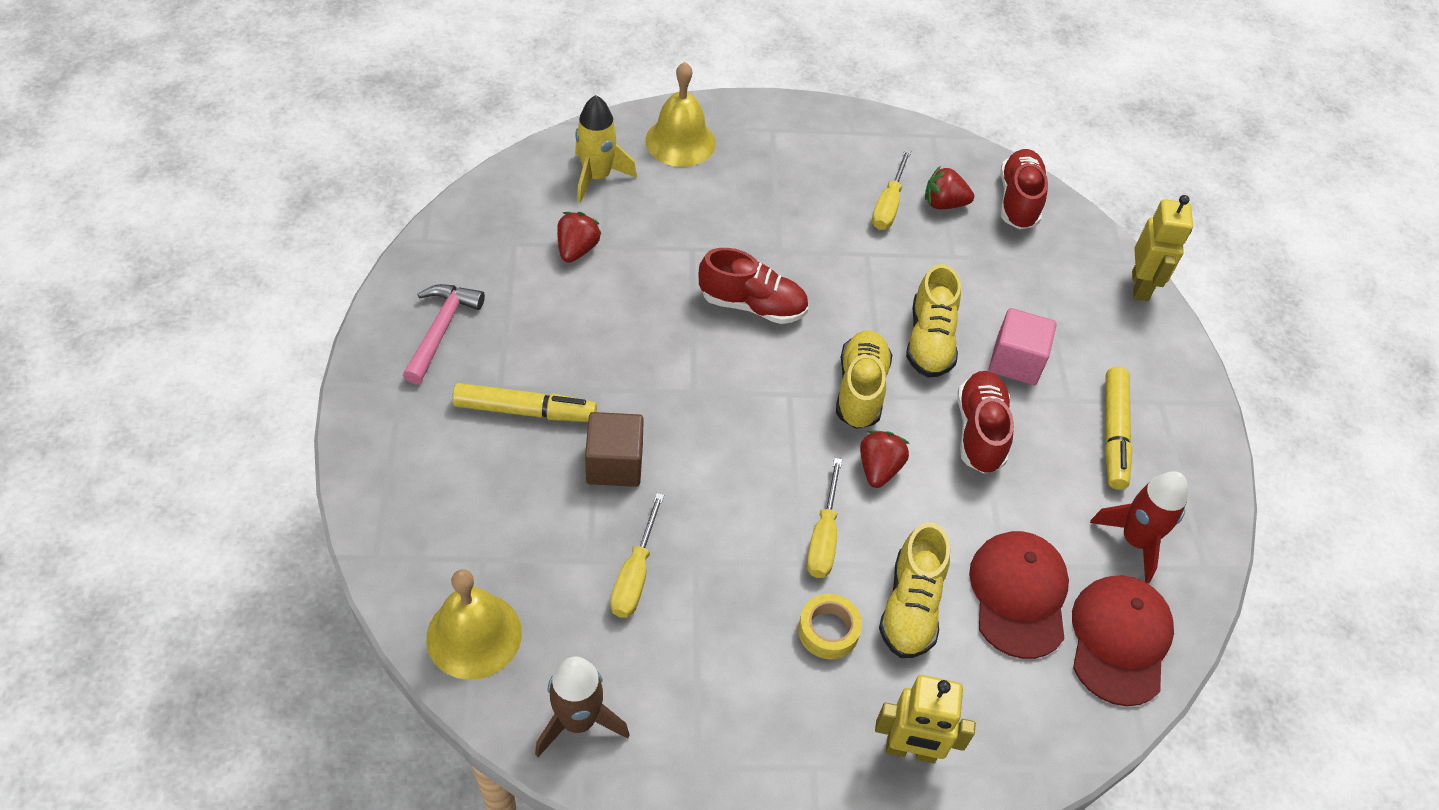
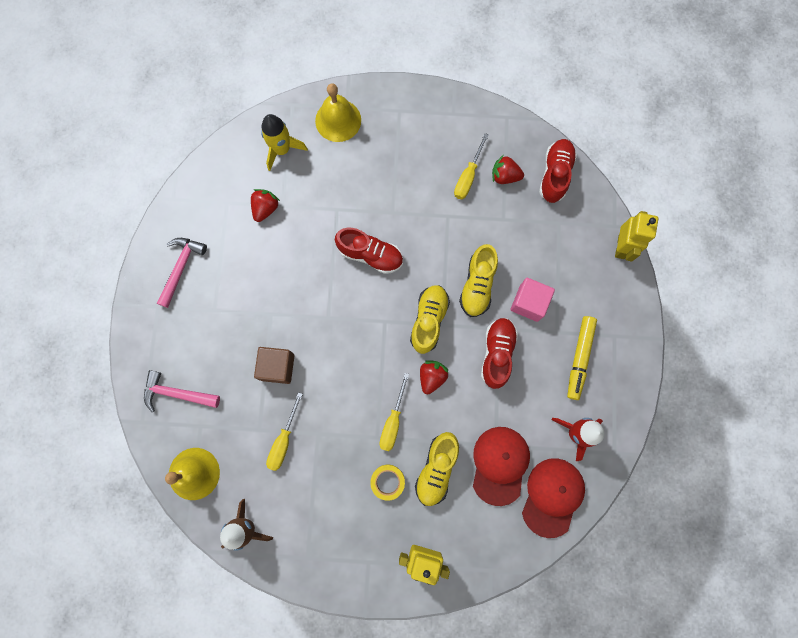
camera: 10 degrees right, 25 degrees up
yellow marker [452,383,597,422] -> none
none -> pink hammer [144,370,220,412]

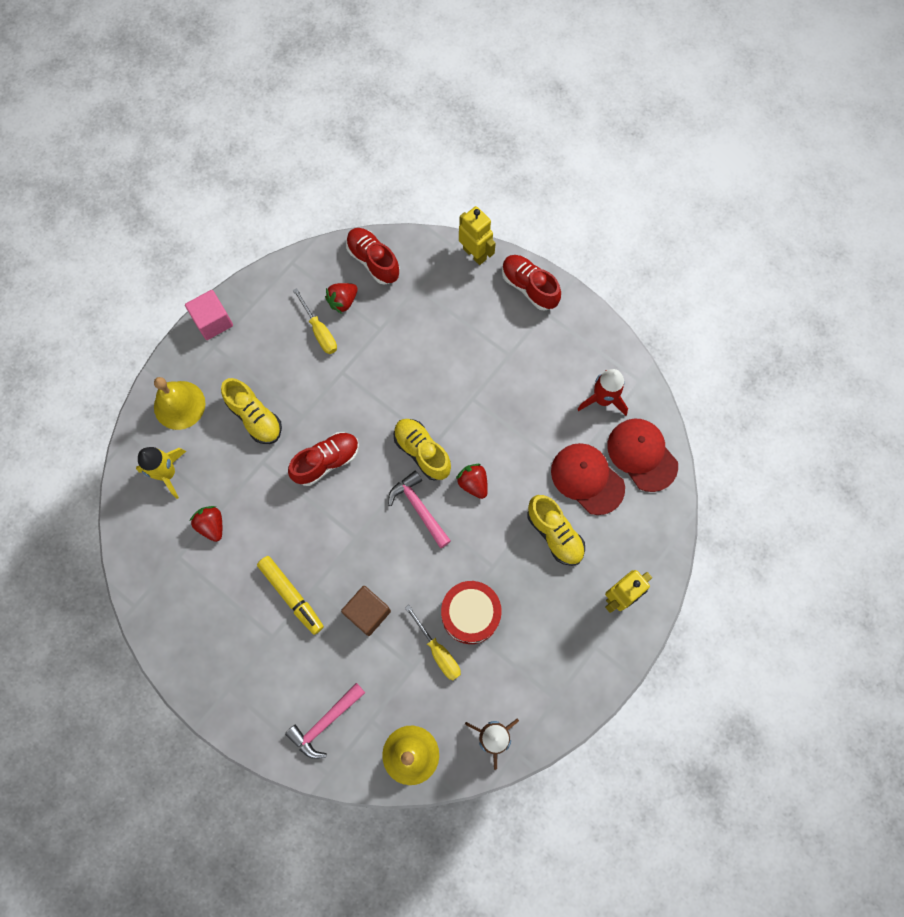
camera: 55 degrees left, 5 degrees down
pink hammer [157,238,207,308] -> pink hammer moved to [388,471,451,548]
yellow tape [370,465,405,501] -> none
yellow screwdriver [379,373,409,451] -> none
yellow shoe [459,244,498,317] -> yellow shoe moved to [221,378,282,444]
red shoe [481,318,518,389] -> red shoe moved to [502,255,561,311]
pink cube [510,278,555,322] -> pink cube moved to [185,290,233,340]
yellow marker [567,316,597,400] -> yellow marker moved to [257,556,324,635]
none -> red drum [441,581,502,644]

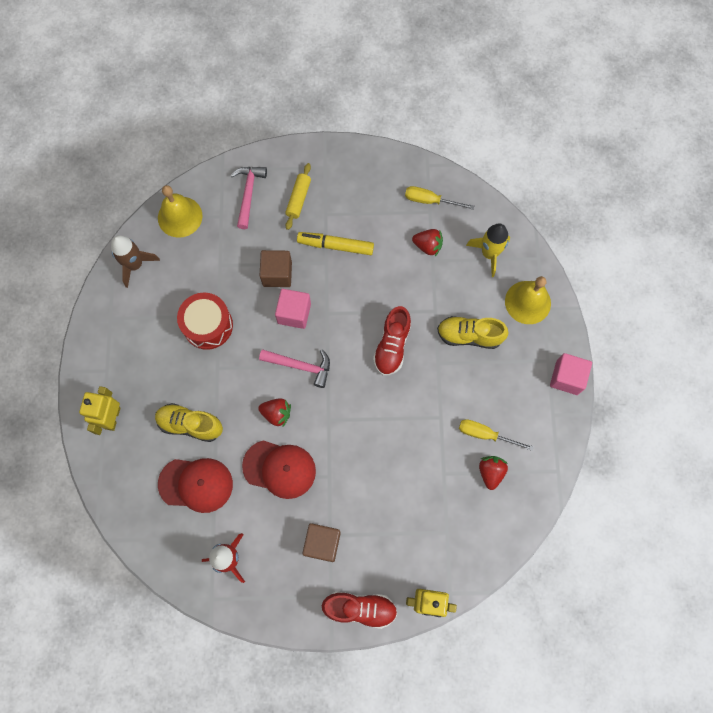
camera: 140 degrees right, 0 degrees up
red shoe [346,228,400,285] -> none
yellow shoe [394,419,451,481] -> none
yellow screwdriver [405,605,461,680] -> yellow screwdriver moved to [405,186,474,210]
red cap [607,419,678,492] -> red cap moved to [242,440,316,499]
none -> pink cube [275,289,311,329]
none -> yellow rolling pin [285,163,311,230]
none -> brown cube [302,523,341,562]

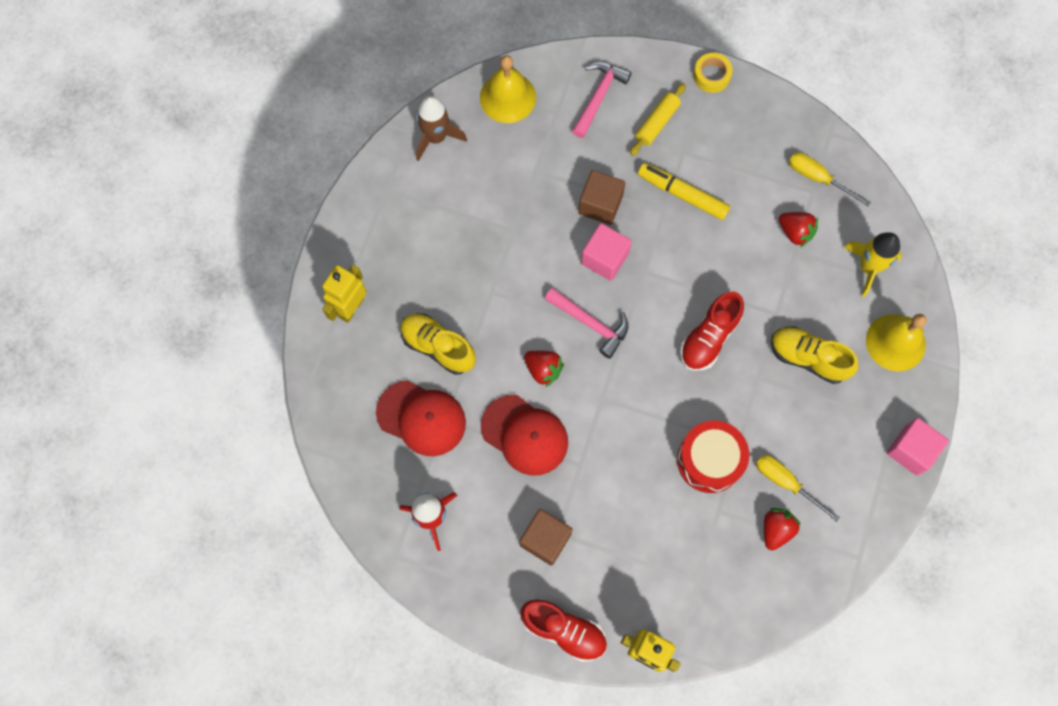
camera: 20 degrees right, 0 degrees up
red drum [177,293,233,350] -> red drum moved to [677,421,749,493]
none -> yellow tape [693,53,733,93]

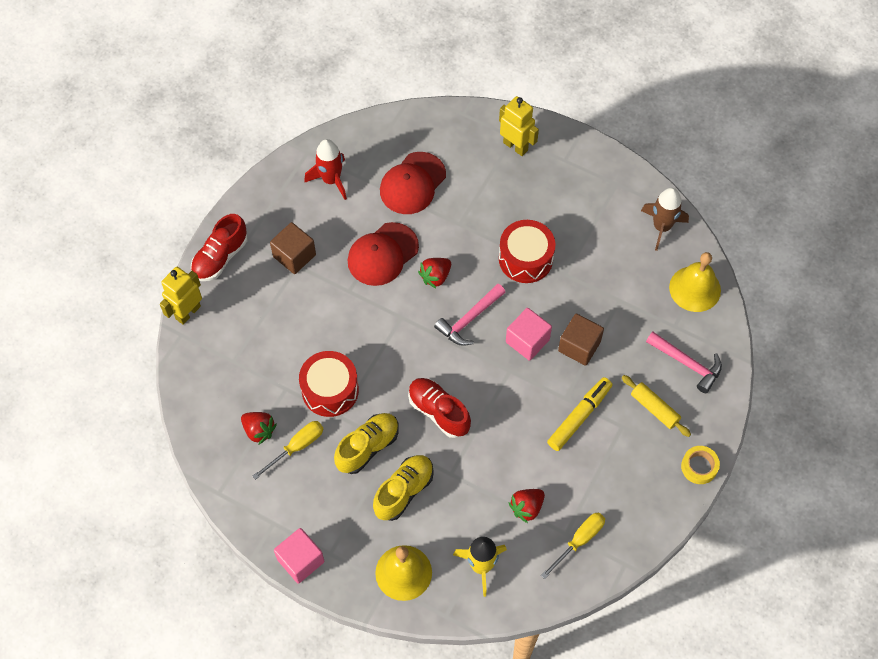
camera: 100 degrees right, 10 degrees down
yellow shoe [401,313,476,375] -> yellow shoe moved to [334,413,399,474]
none -> red drum [499,220,555,283]

